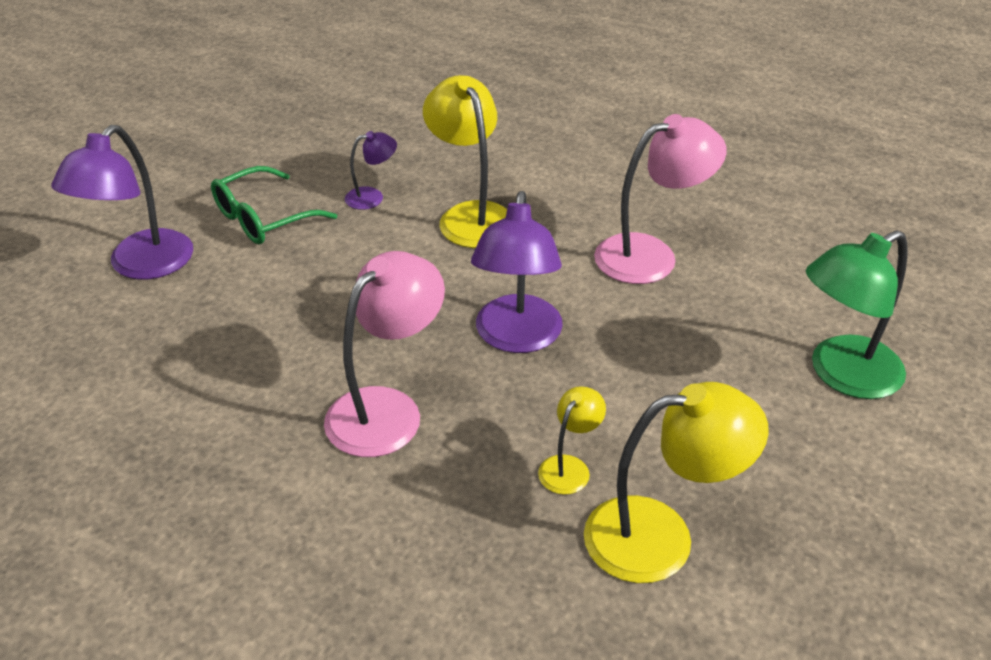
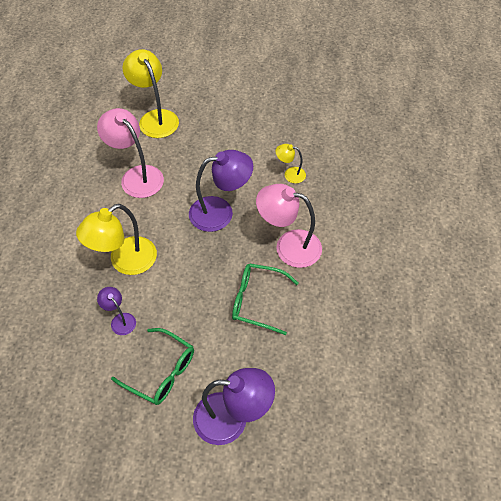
camera: 110 degrees left, 15 degrees up
yellow lamp [584,382,769,583] -> yellow lamp moved to [122,49,179,138]
green lamp [806,230,908,399] -> none
none -> green glasses [232,263,299,335]

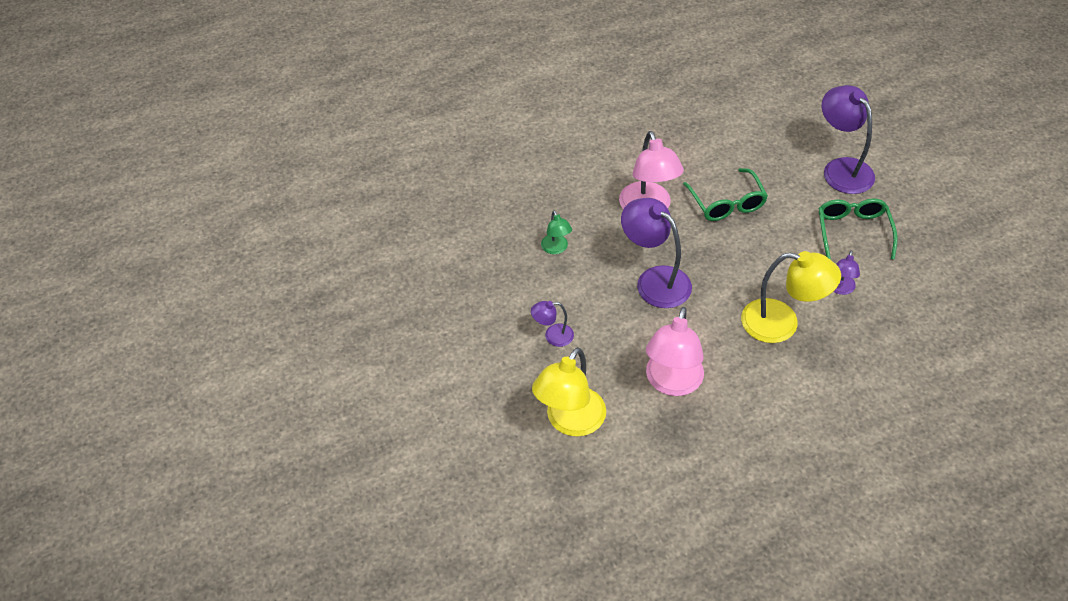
camera: 120 degrees left, 5 degrees down
yellow lamp [276,144,306,183] -> green lamp [541,210,572,254]
none -> purple lamp [531,301,574,347]

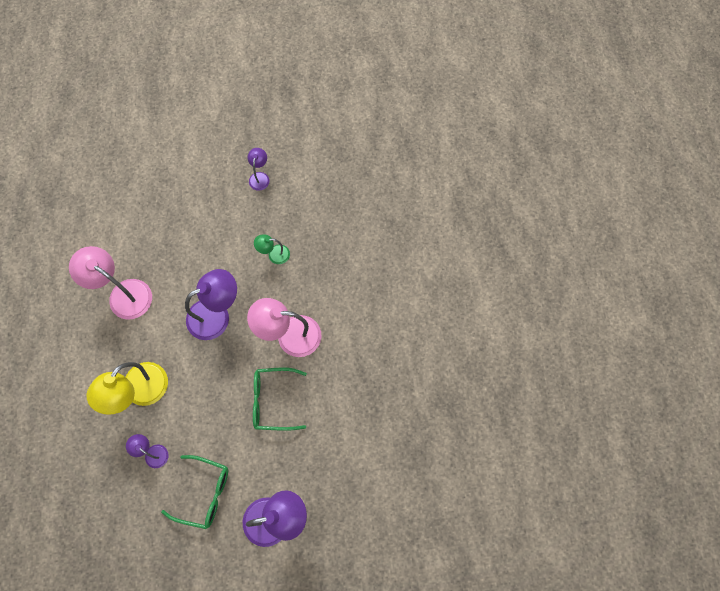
camera: 105 degrees right, 20 degrees up
purple lamp [531,301,574,347] -> purple lamp moved to [248,148,269,191]
yellow lamp [532,347,606,437] -> none

